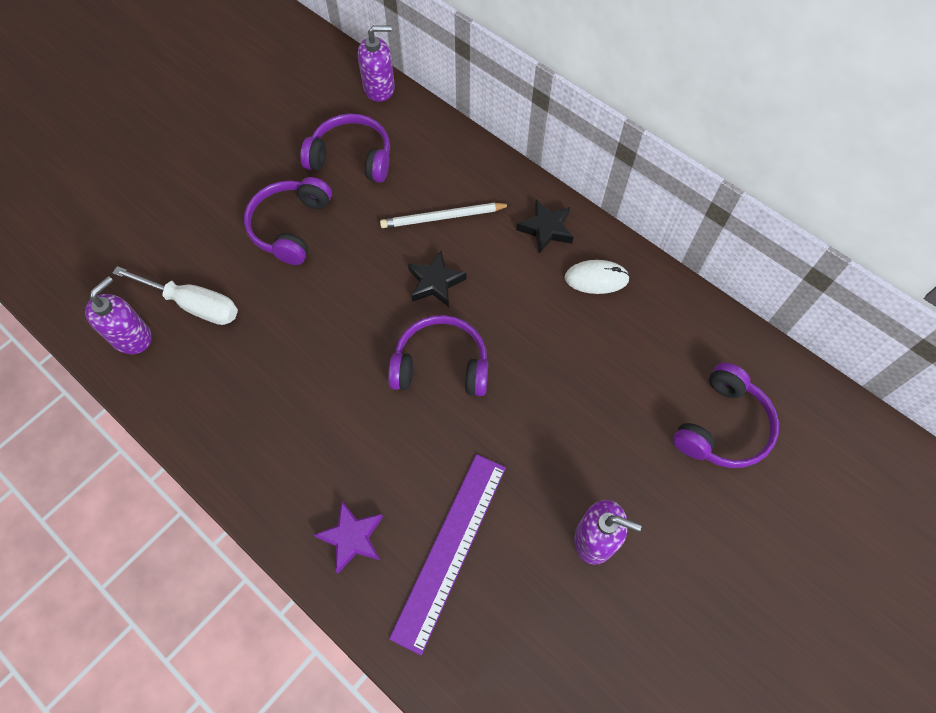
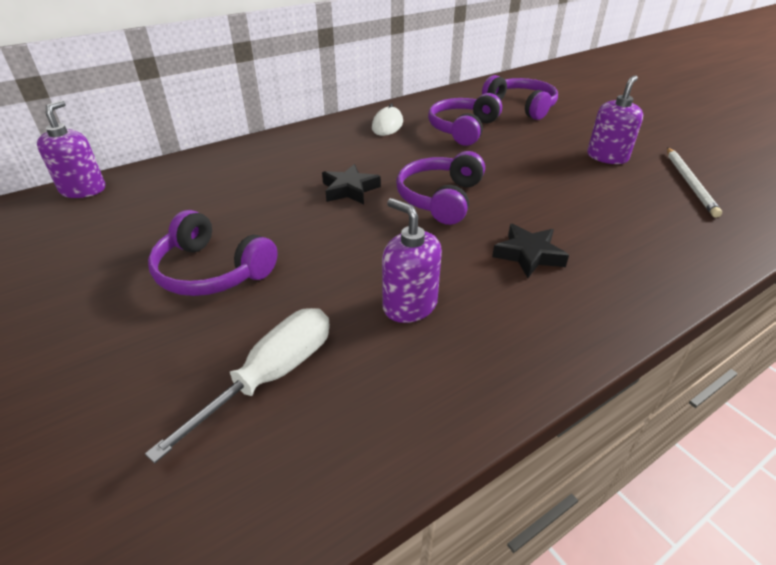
camera: 75 degrees left, 25 degrees down
purple soap dispenser [85,276,152,354] -> purple soap dispenser moved to [382,198,442,323]
purple headphones [300,113,390,183] -> purple headphones moved to [428,93,502,146]
purple star [314,501,383,573] -> none
white pencil [380,203,511,228] -> white pencil moved to [667,147,722,218]
purple ruler [389,454,506,655] -> none
black star [516,200,574,253] -> black star moved to [492,224,569,278]

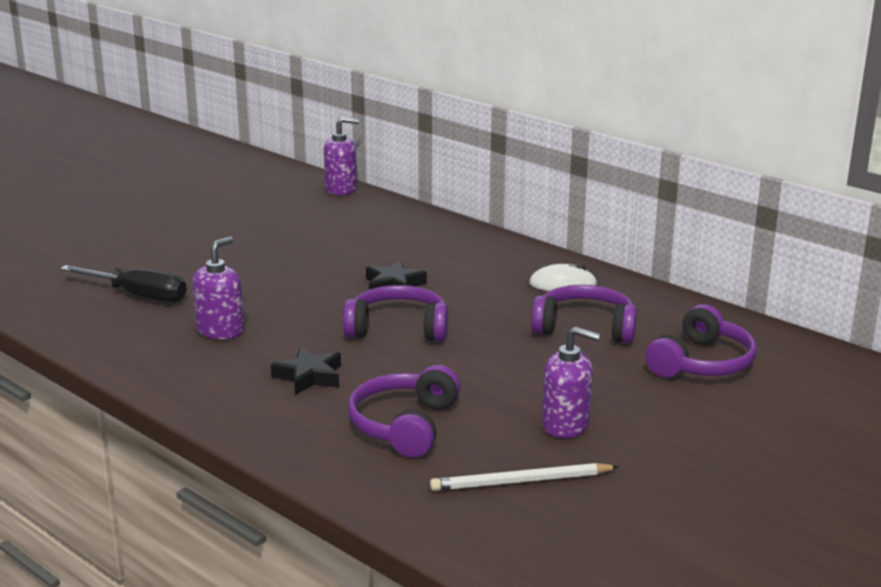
camera: 75 degrees right, 15 degrees down
white screwdriver [145,308,330,463] -> black screwdriver [60,265,187,302]
purple headphones [148,210,278,296] -> purple headphones moved to [348,365,461,457]

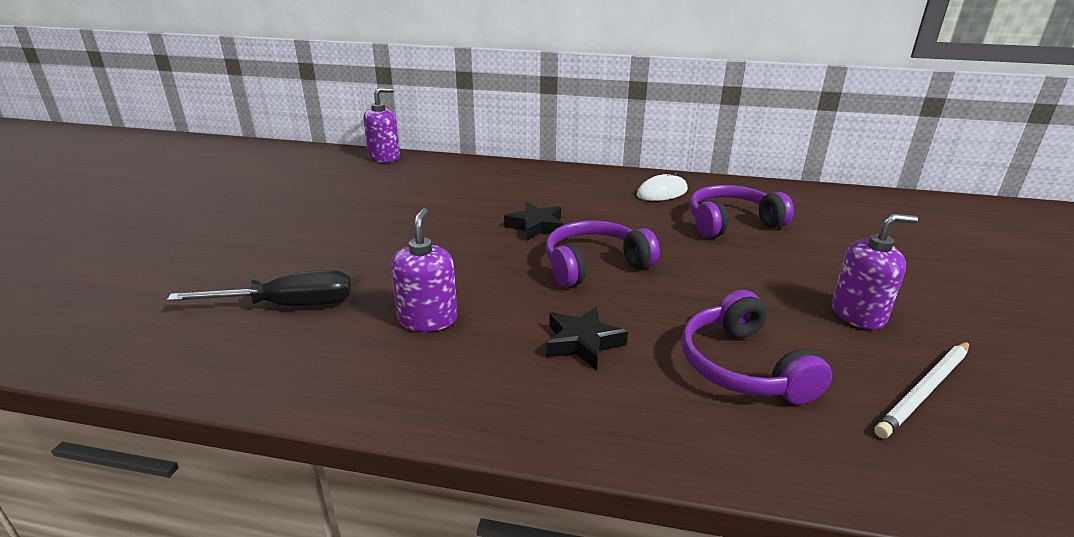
camera: 30 degrees left, 5 degrees up
purple headphones [645,304,757,378] -> none

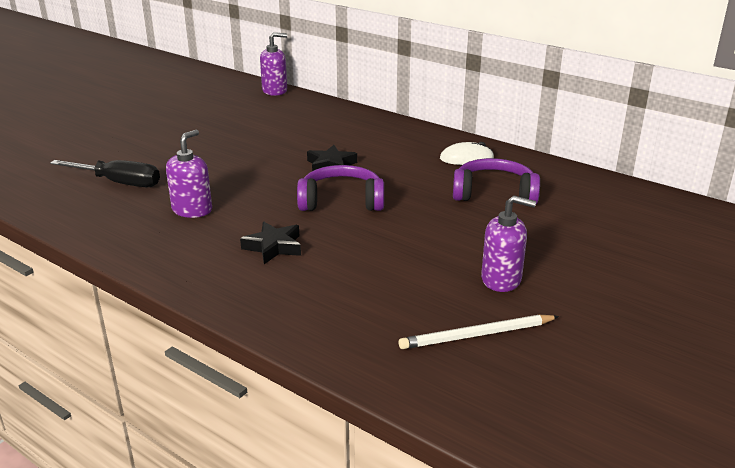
camera: 25 degrees right, 0 degrees up
purple headphones [682,290,832,405] -> none

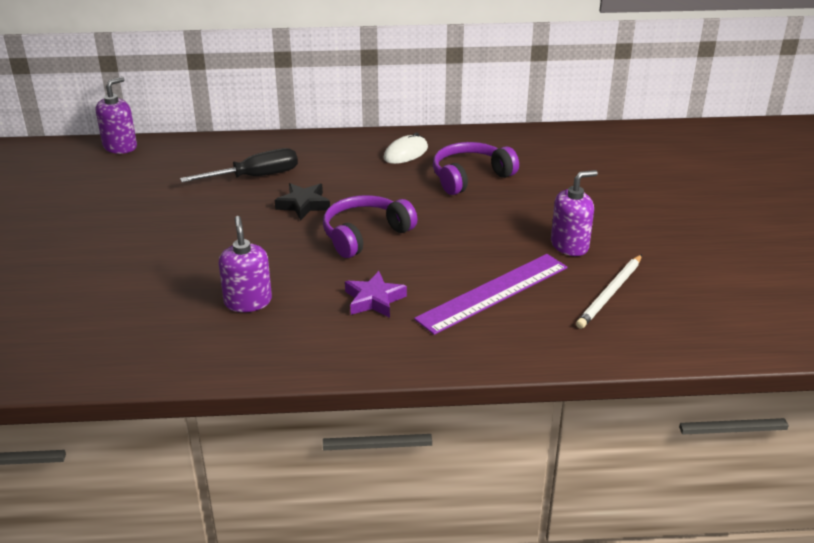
camera: 40 degrees left, 5 degrees up
black screwdriver [50,160,160,187] -> black screwdriver moved to [180,148,298,183]
black star [240,222,301,264] -> purple star [345,271,407,318]
none -> purple ruler [414,254,568,335]

